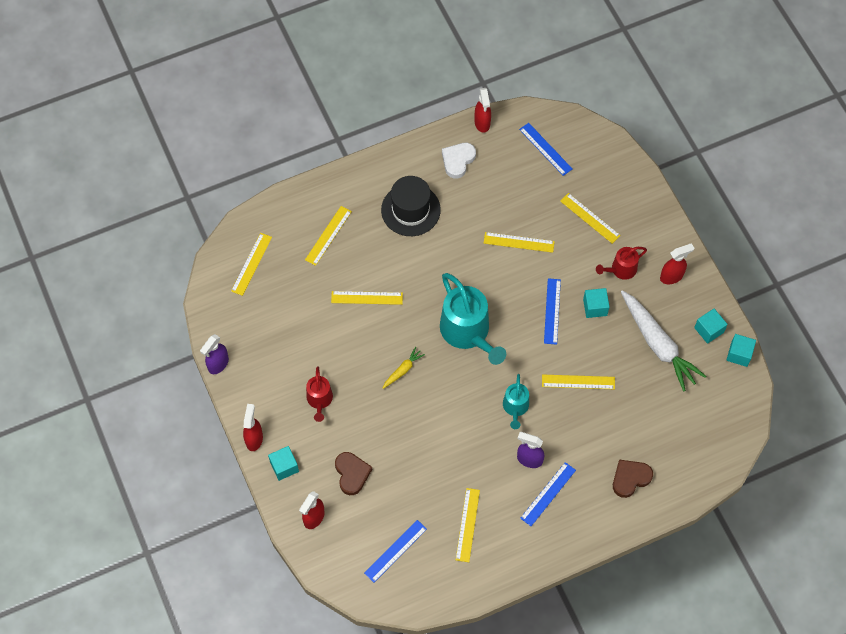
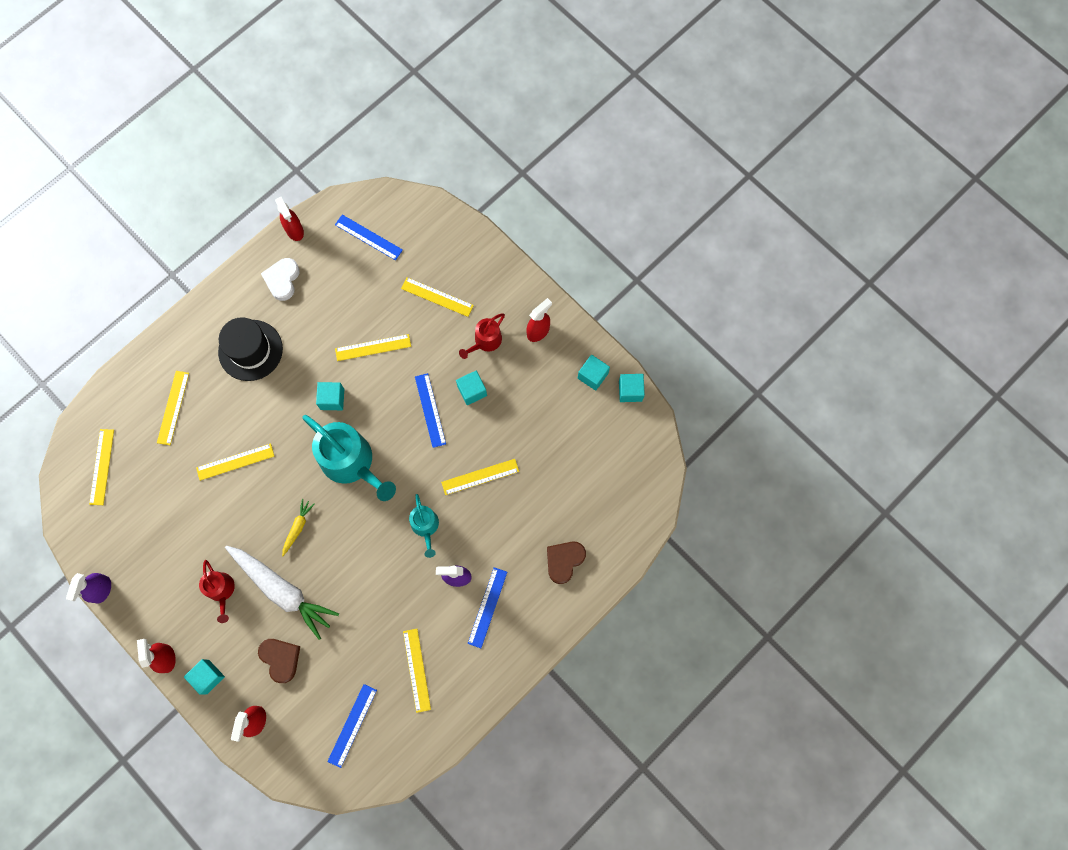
camera: 20 degrees left, 10 degrees up
white carrot [621,290,706,392] -> white carrot moved to [225,546,339,640]
none -> turquoise cube [316,382,344,410]

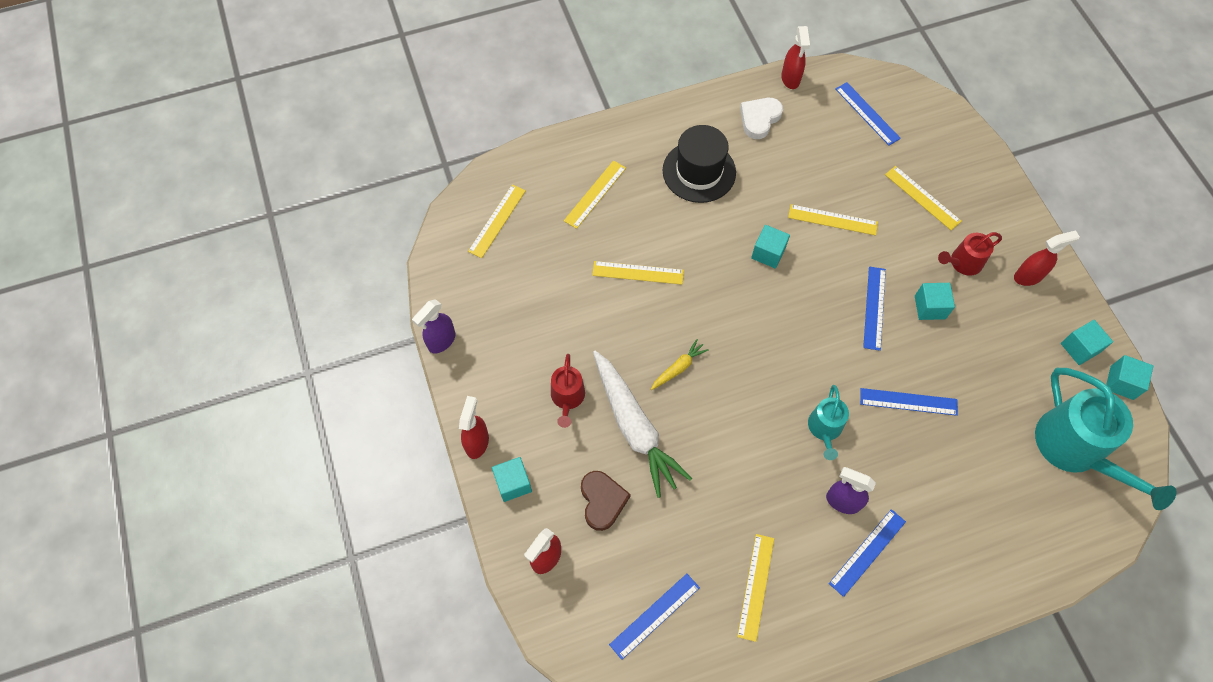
camera: 25 degrees right, 10 degrees down
turquoise watering can [302,415,396,501] -> turquoise watering can moved to [1035,368,1177,510]
yellow ruler [441,459,519,495] -> blue ruler [860,388,958,416]
brown heart [547,541,586,584] -> none

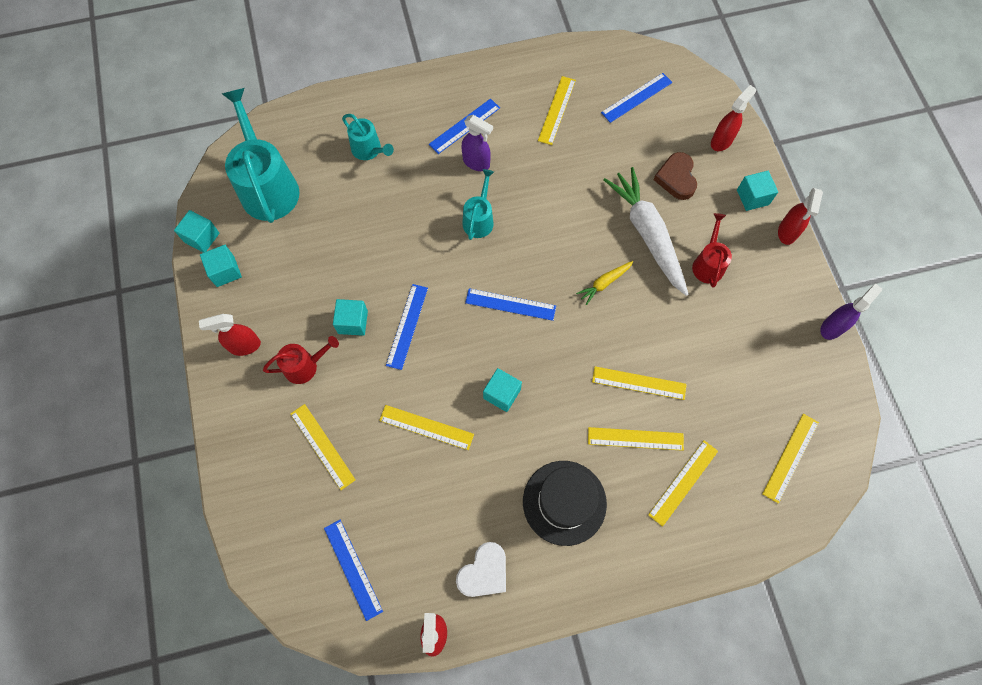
camera: 175 degrees left, 5 degrees up
blue ruler [860,388,958,416] -> blue ruler moved to [465,288,556,321]
none -> turquoise watering can [342,114,394,160]
none -> yellow ruler [588,427,684,451]

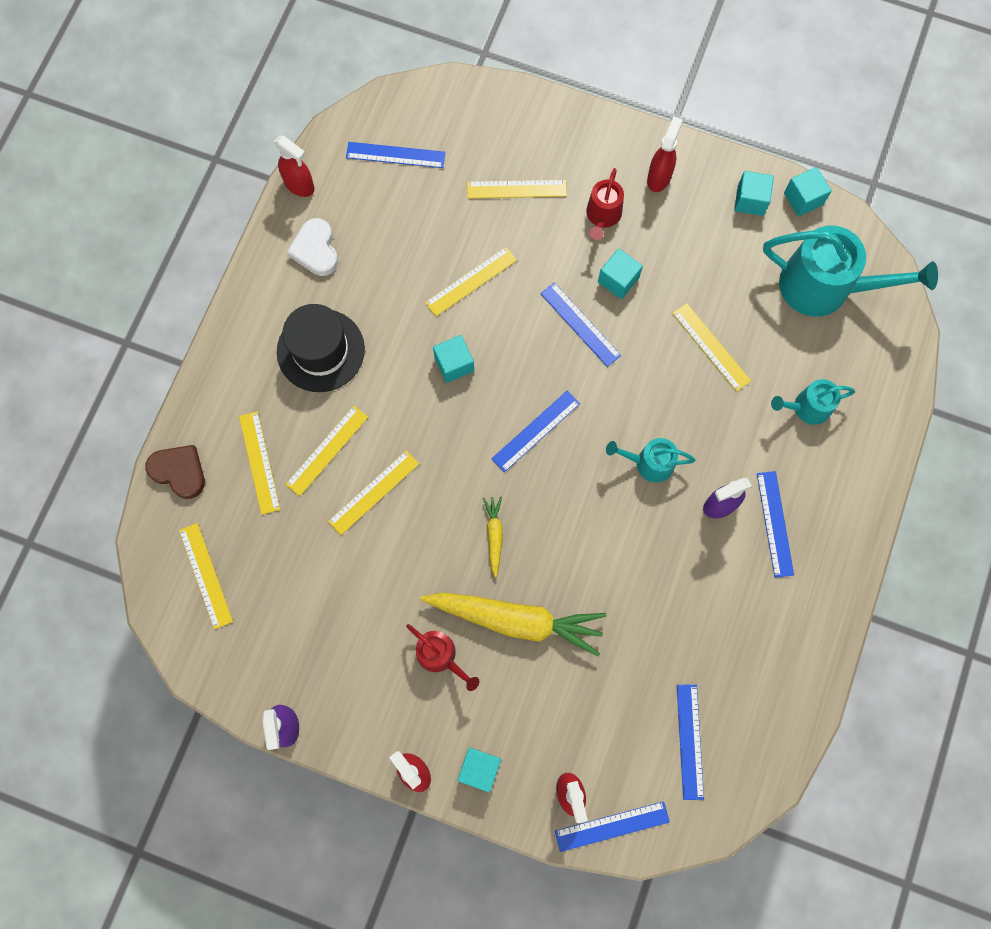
camera: 125 degrees right, 5 degrees up
turquoise watering can [462,169,494,240] -> turquoise watering can turned 135 degrees clockwise [606,438,696,483]
yellow ruler [538,76,576,145] -> yellow ruler moved to [672,303,751,392]
white carrot [603,167,689,296] -> yellow carrot [420,593,606,656]
brown heart [653,152,697,200] -> brown heart moved to [145,445,205,499]
none -> blue ruler [555,801,670,852]

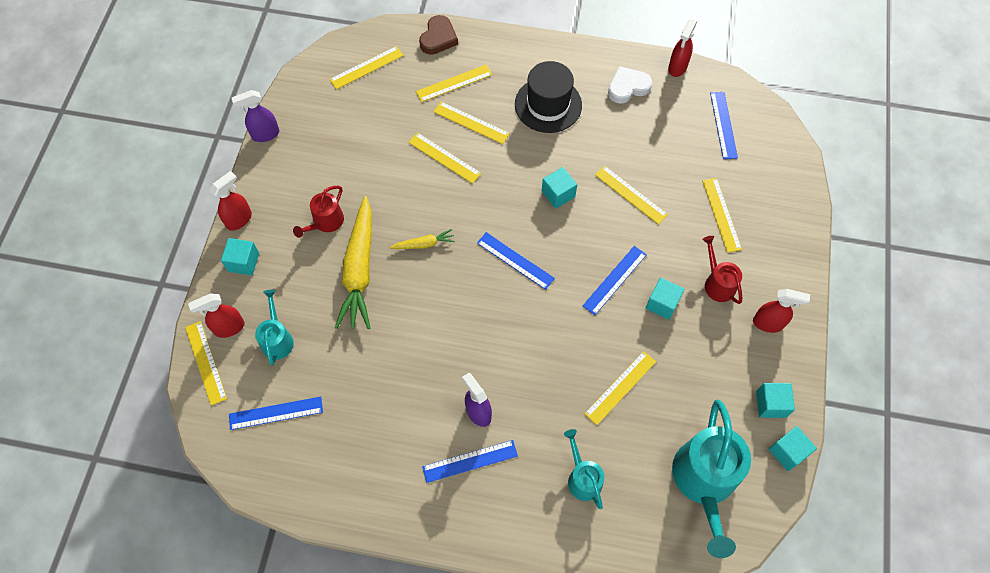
camera: 80 degrees right, 10 degrees down
blue ruler [555,801,670,852] -> yellow ruler [185,321,227,406]
red watering can [586,168,624,240] -> red watering can turned 60 degrees clockwise [702,236,742,304]
turquoise watering can [606,438,696,483] -> turquoise watering can moved to [255,290,294,366]

